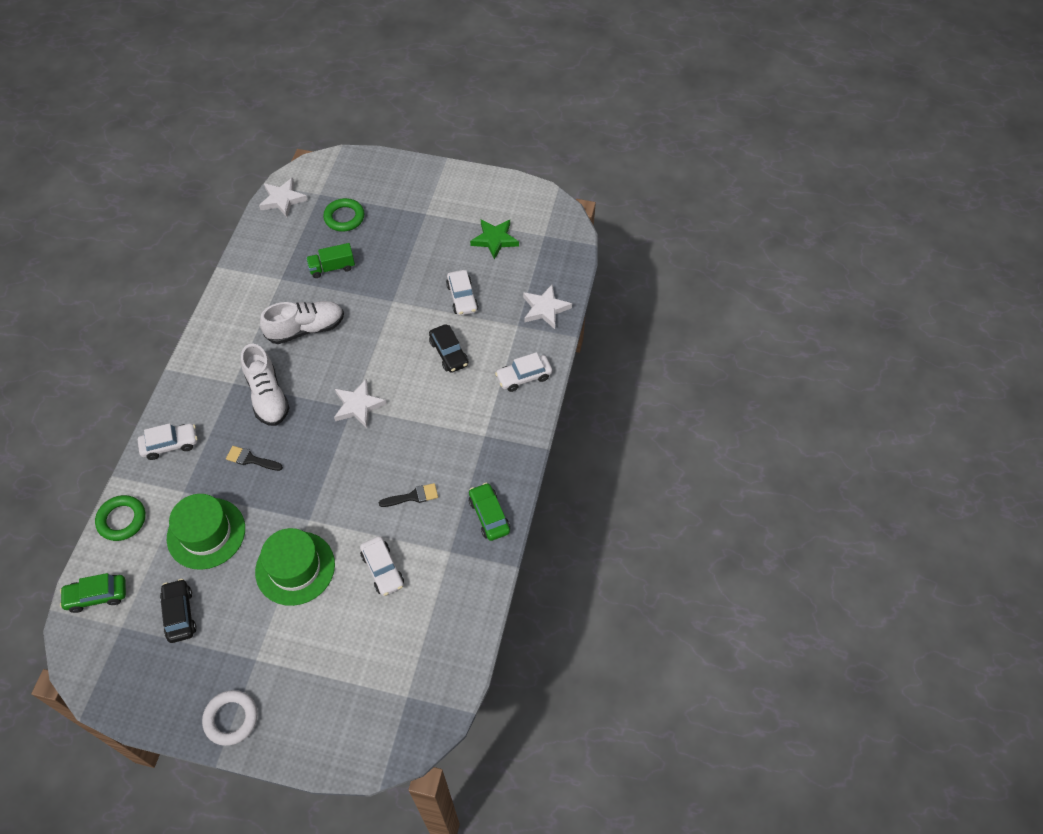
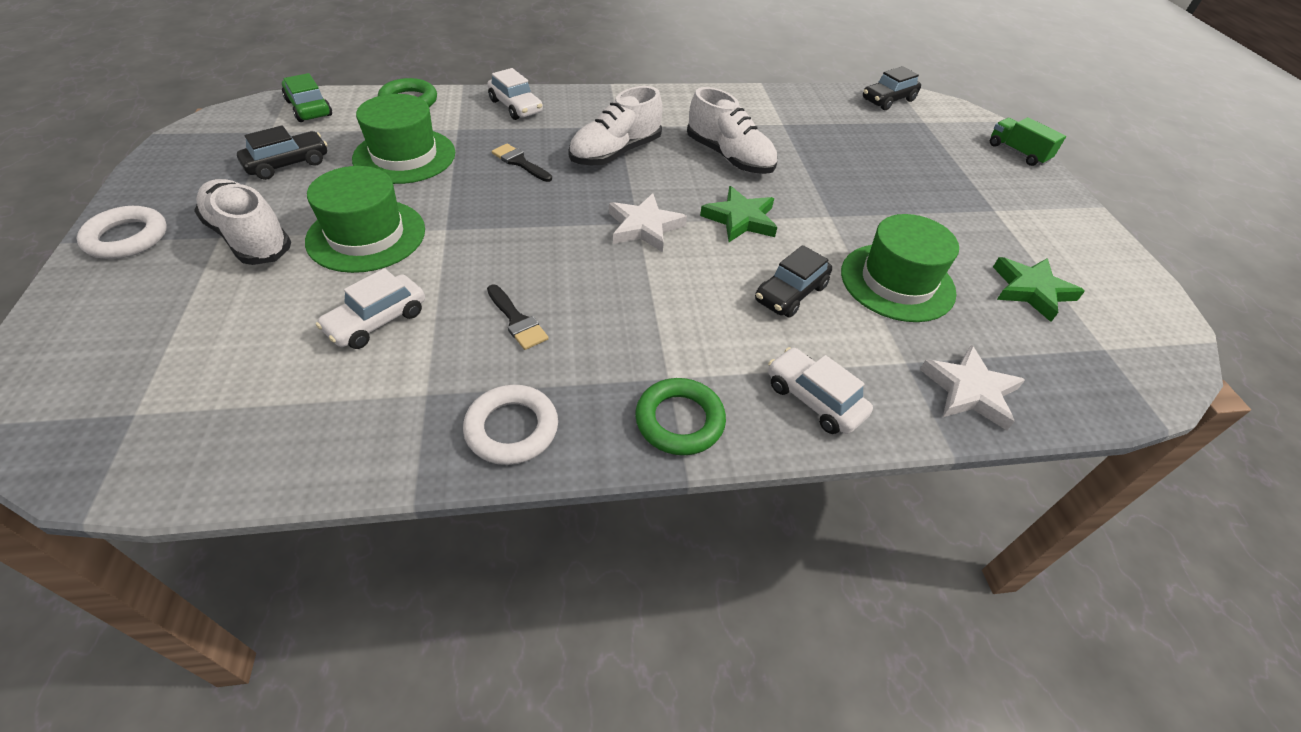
camera: 65 degrees right, 10 degrees down
black brush [226,446,283,471] -> black brush turned 45 degrees counterclockwise [492,144,552,182]
white star [259,178,308,217] -> black car [863,66,921,110]
green truck [306,243,355,278] -> green truck moved to [990,117,1066,166]
green ring [323,198,365,231] -> green ring moved to [635,378,726,455]
white car [446,270,478,316] -> green hat [841,214,959,322]
green car [469,483,510,541] -> white ring [463,385,558,465]
none -> white shoe [194,179,291,265]
none -> green star [700,186,777,242]

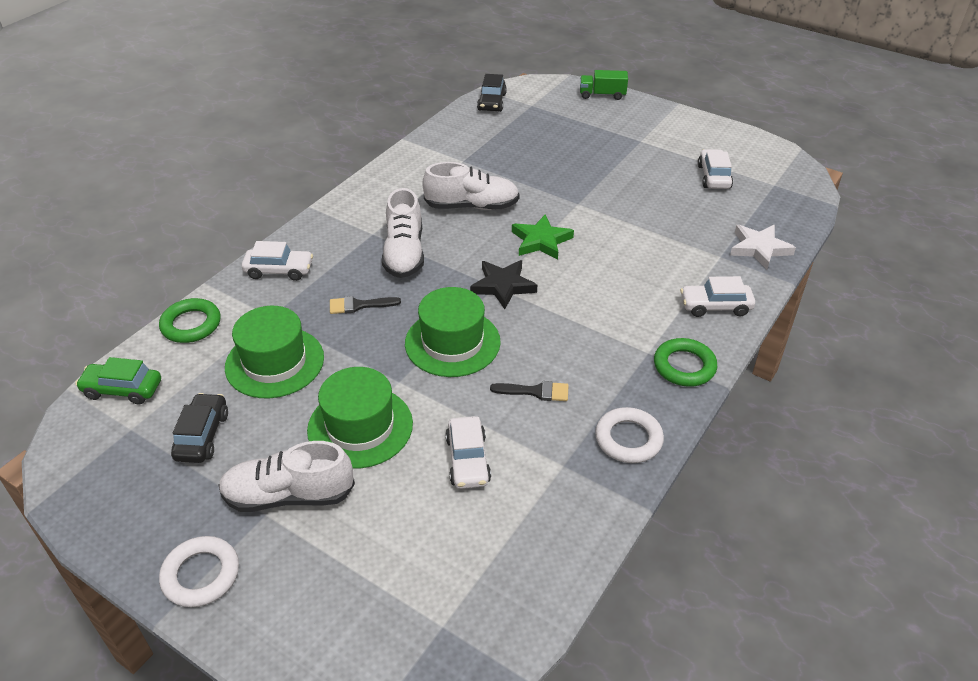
camera: 45 degrees left, 5 degrees down
white star [609,193,687,252] -> black star [470,260,537,309]
black car [755,245,832,318] -> none
green hat [841,214,959,322] -> green hat moved to [405,287,501,377]
green star [993,257,1085,322] -> white car [698,149,733,189]

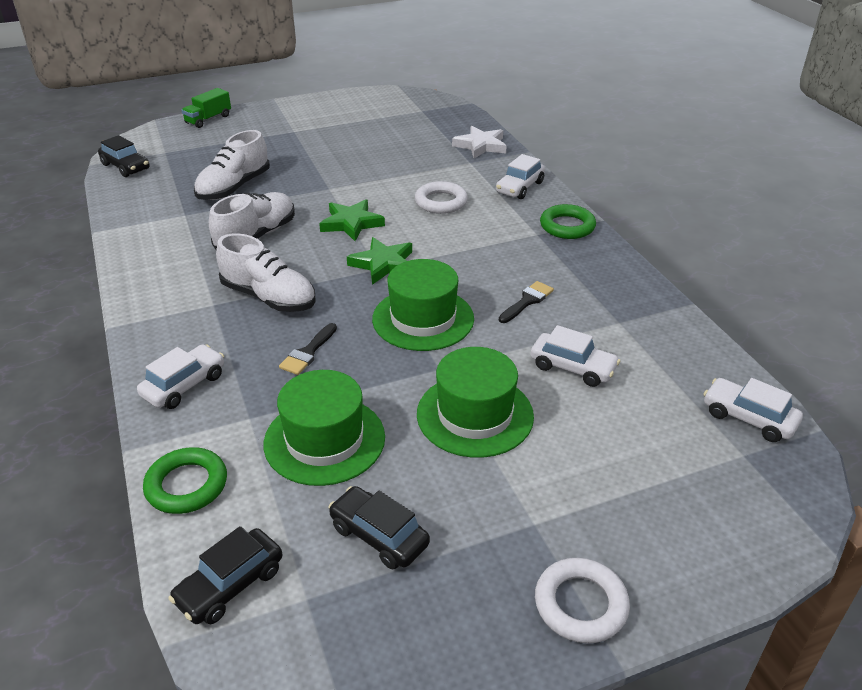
camera: 55 degrees left, 5 degrees down
green car [75,357,161,405] -> black car [168,526,282,624]
white shoe [219,441,355,512] -> white shoe moved to [194,130,270,200]
black star [470,260,537,309] -> green star [347,237,412,285]
white ring [595,407,664,463] -> white ring moved to [415,181,468,214]
white car [698,149,733,189] -> white car moved to [703,378,803,442]

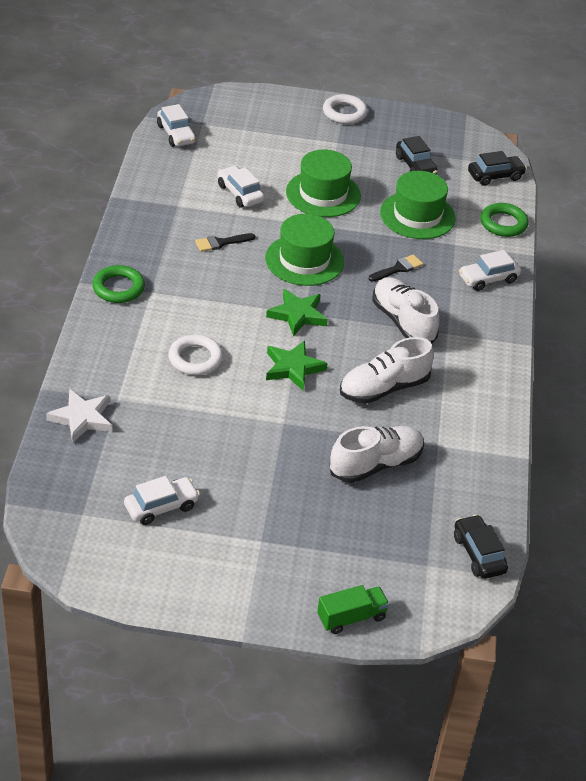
camera: 155 degrees left, 5 degrees up
white car [496,154,545,199] -> white car moved to [124,476,200,525]

